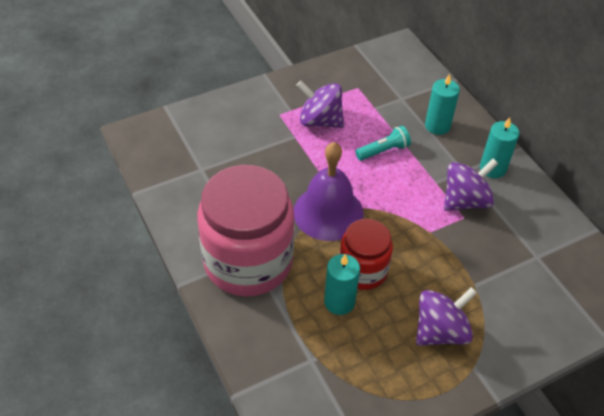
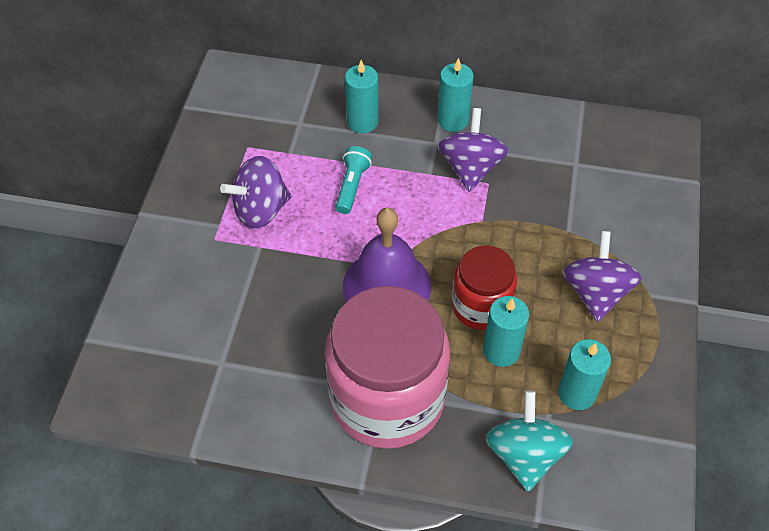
camera: 50 degrees left, 5 degrees up
none -> turquoise spinning top [486,390,573,491]
none -> turquoise candle [558,339,611,410]

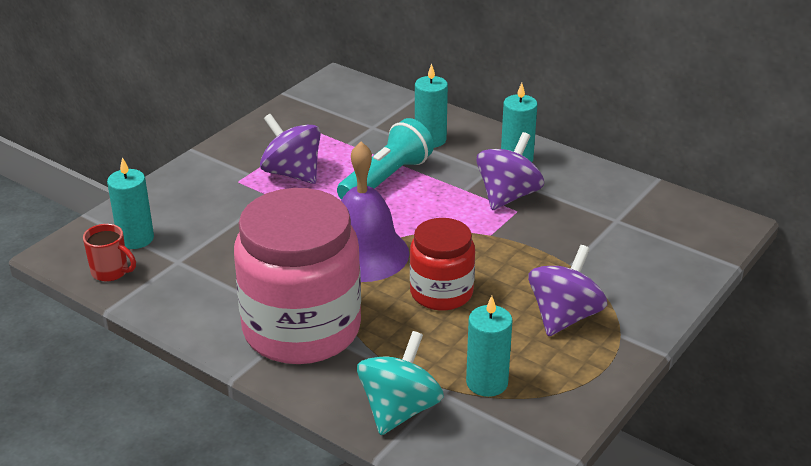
camera: 25 degrees right, 20 degrees down
purple spinning top [220,156,292,229] -> purple spinning top turned 45 degrees clockwise [260,114,321,184]
turquoise flashlight [336,146,372,214] -> turquoise flashlight [337,118,434,200], size x1.64
turquoise candle [483,296,529,367] -> turquoise candle moved to [107,157,154,249]
none -> red mug [83,224,136,282]

